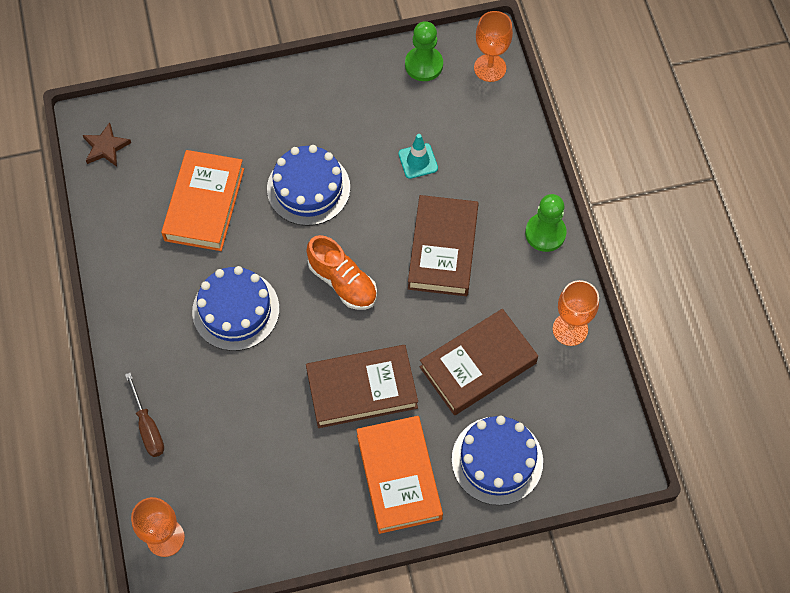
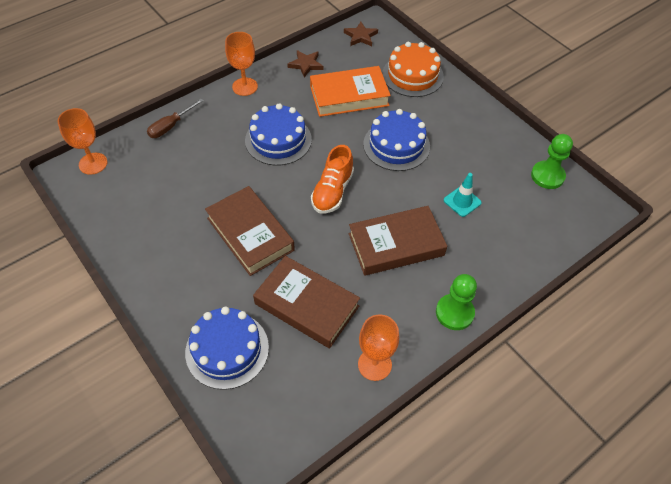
camera: 65 degrees right, 10 degrees down
orange book [356,416,443,534] -> none
orange goblet [474,11,513,82] -> orange goblet moved to [225,32,258,96]
none -> brown star [287,50,323,78]
none -> orange cake [382,42,444,97]

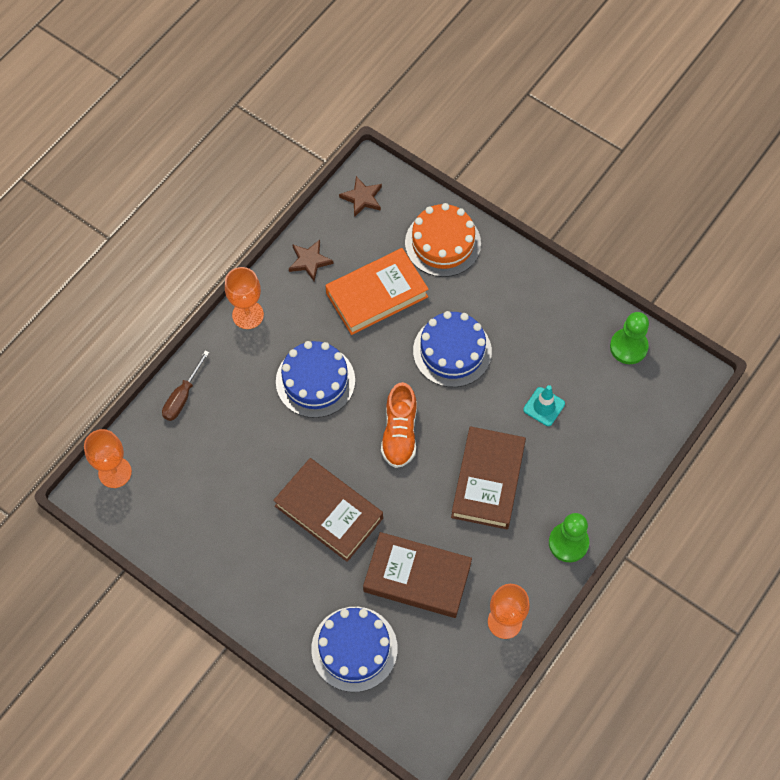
camera: 15 degrees left, 10 degrees up
brown book [349,206,447,276] -> brown book turned 45 degrees counterclockwise [451,426,526,529]

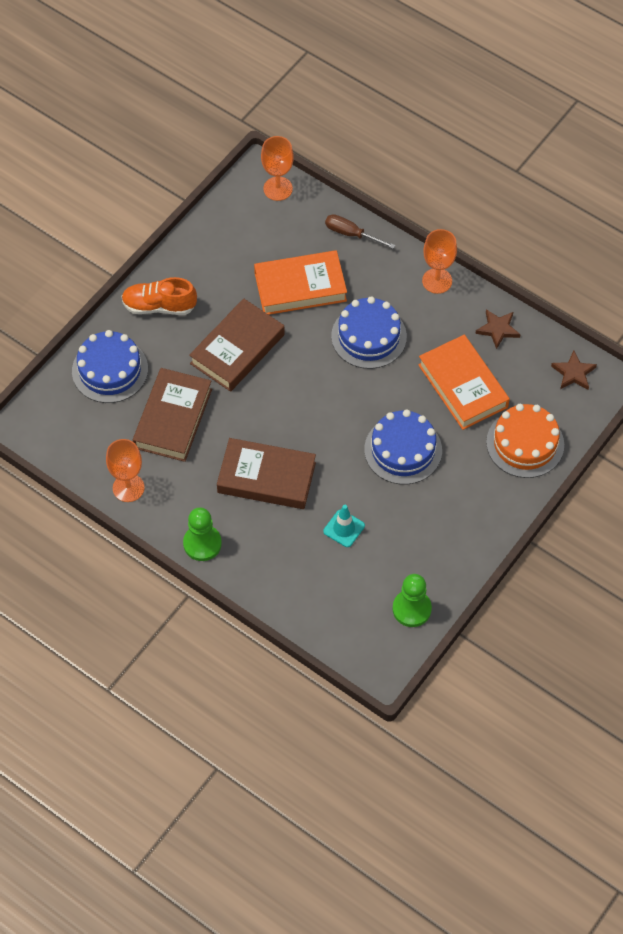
camera: 90 degrees right, 5 degrees down
orange shoe [381,382,417,468] -> orange shoe moved to [121,277,197,315]
none -> orange book [254,250,347,315]

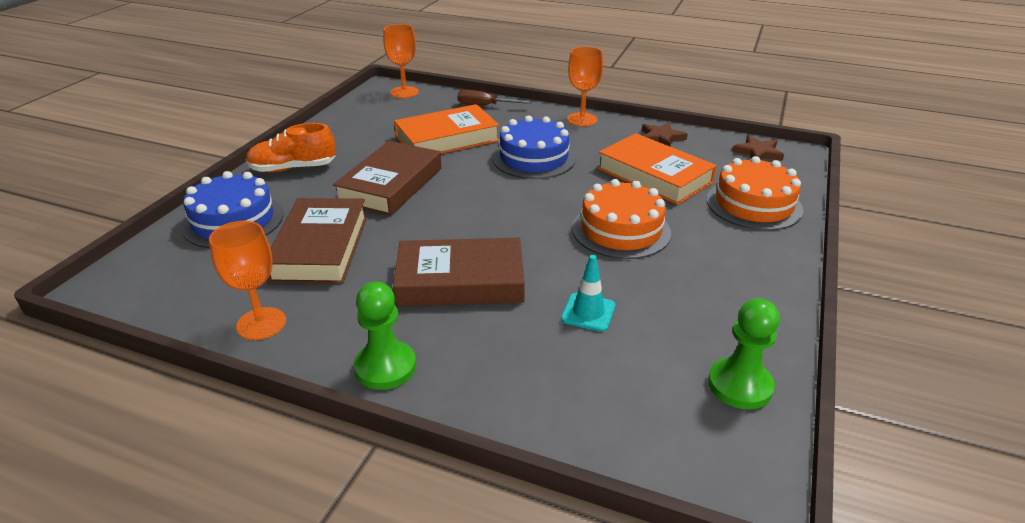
camera: 15 degrees left, 25 degrees down
blue cake [364,409,442,485] -> orange cake [572,179,671,259]

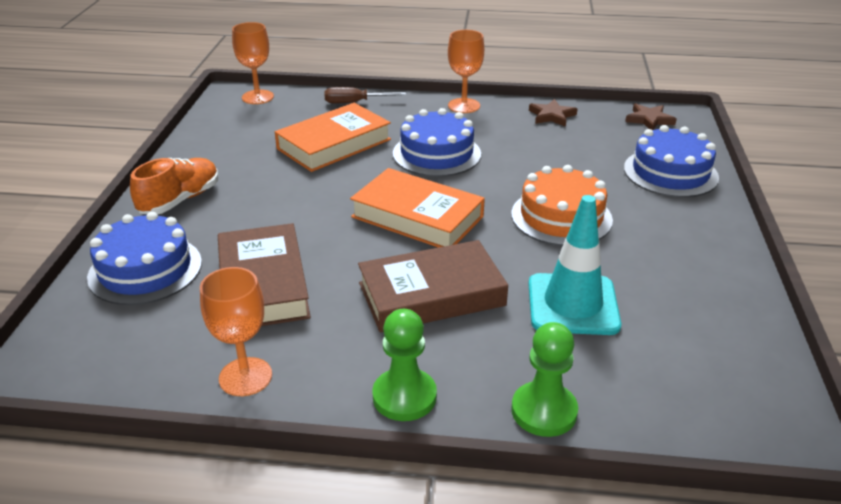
camera: 15 degrees left, 0 degrees up
orange shoe [246,123,336,173] -> orange shoe turned 150 degrees clockwise [130,158,218,214]
brown book [333,141,442,216] -> none
turquoise traffic cone [561,255,615,332] -> turquoise traffic cone [529,195,621,335], size x1.80
orange book [597,133,717,205] -> orange book moved to [350,168,485,248]
orange cake [706,156,803,230] -> blue cake [624,125,719,197]
green pawn [708,298,780,409] -> green pawn moved to [511,322,578,437]

